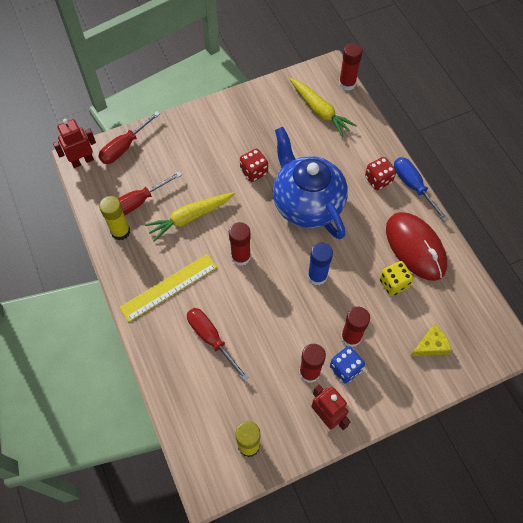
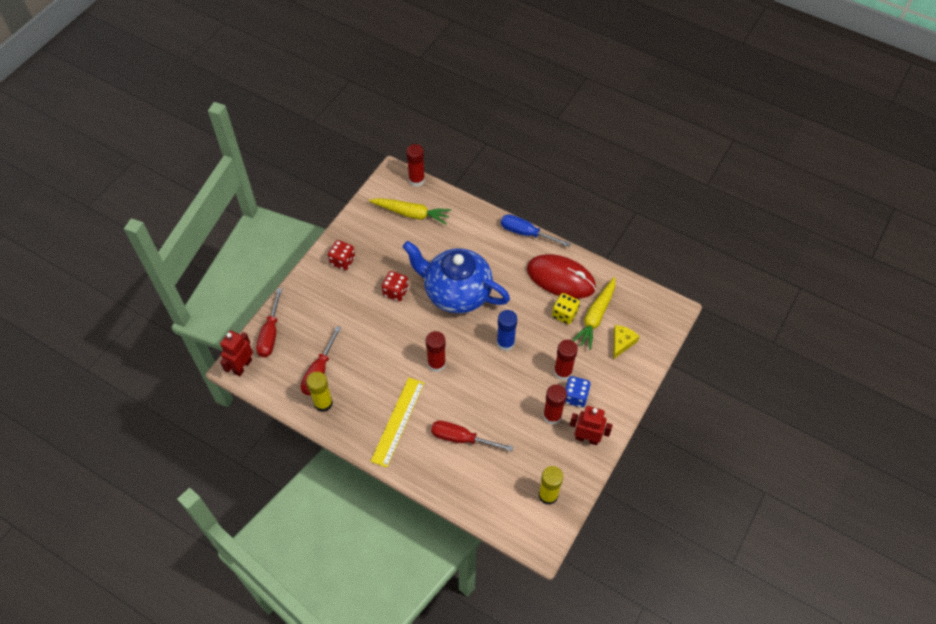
camera: 35 degrees left, 5 degrees down
yellow carrot [144,192,235,242] -> yellow carrot moved to [572,277,615,350]
red dice [365,157,396,190] -> red dice moved to [328,240,355,270]

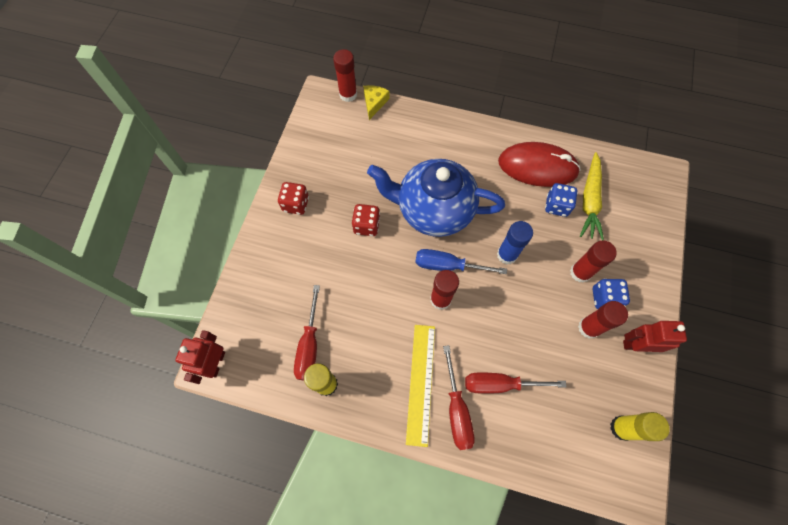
camera: 15 degrees left, 10 degrees up
red screwdriver [256,288,282,357] -> red screwdriver moved to [443,345,475,450]
yellow carrot [369,198,451,225] -> none
blue screwdriver [501,214,571,247] -> blue screwdriver moved to [415,249,507,274]
yellow dice [552,293,580,325] -> blue dice [545,183,578,217]
yellow cheese [613,325,640,359] -> yellow cheese moved to [363,85,390,120]

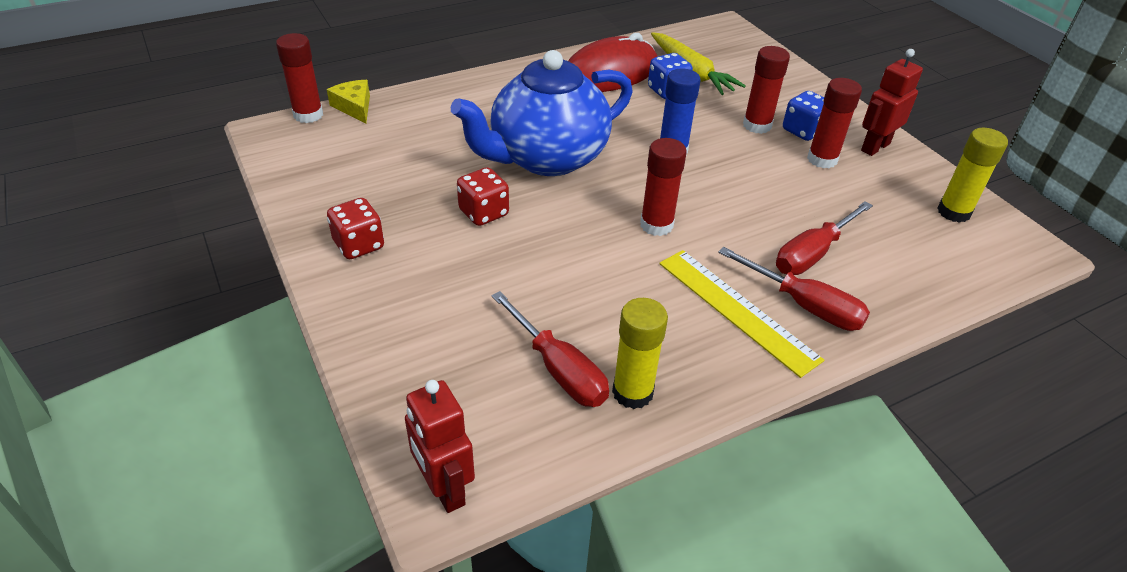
camera: 45 degrees left, 25 degrees down
blue screwdriver [415,249,507,274] -> none

